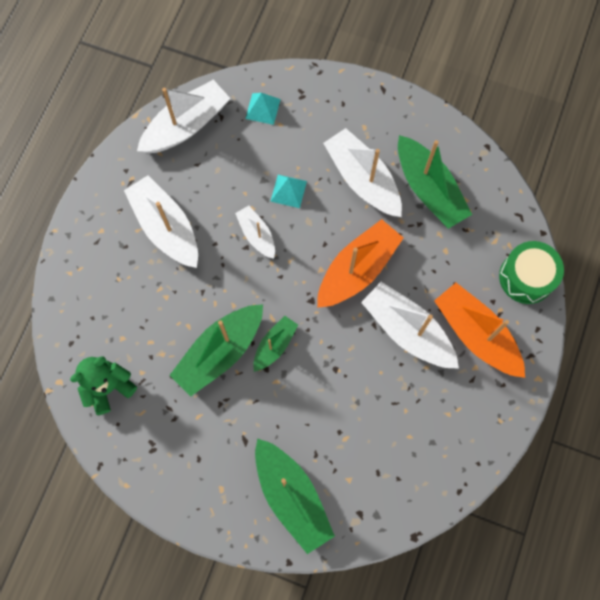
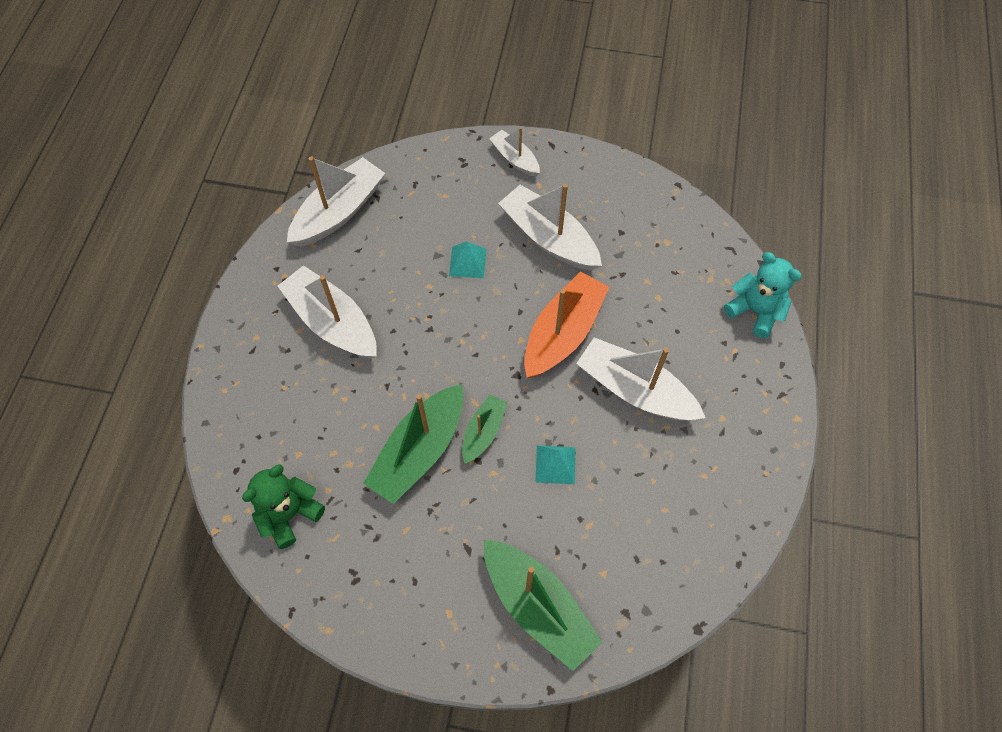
camera: 10 degrees left, 10 degrees down
white boat [235,206,275,259] -> white boat moved to [489,127,540,177]
turquoise pyramid [245,93,281,125] -> turquoise pyramid moved to [536,445,575,484]
green boat [398,135,472,229] -> none
orange boat [434,283,525,378] -> none
green drum [499,241,564,304] -> turquoise teddy bear [724,252,802,338]

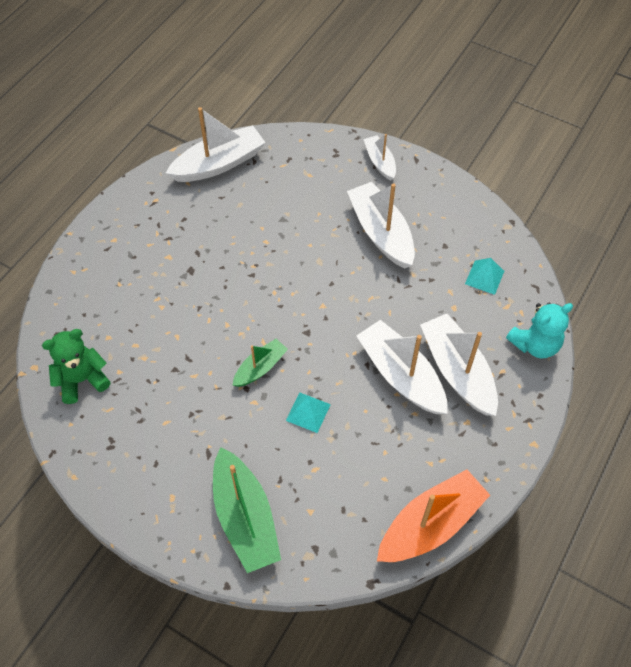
camera: 20 degrees right, 5 degrees down
white boat [278,265,377,358] -> white boat moved to [420,314,498,416]
green boat [363,384,464,504] -> none
turquoise pyramid [449,241,487,278] -> turquoise pyramid moved to [465,258,504,295]
orange boat [524,271,609,378] -> orange boat moved to [377,469,490,562]
turquoise teddy bear [724,252,802,338] -> turquoise teddy bear turned 90 degrees clockwise [506,302,573,359]

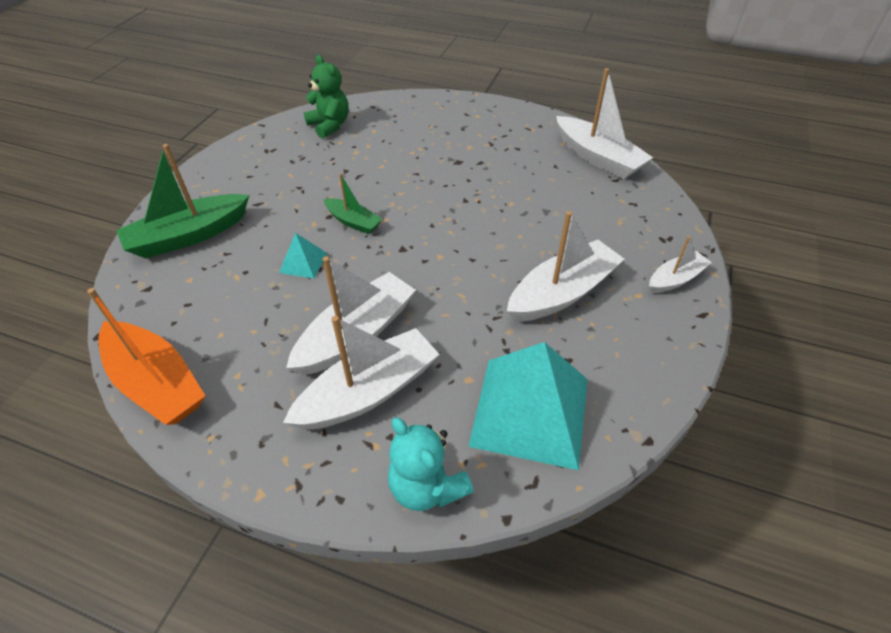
camera: 80 degrees right, 10 degrees down
turquoise pyramid [465,258,504,295] -> turquoise pyramid [468,342,588,470], size x2.28

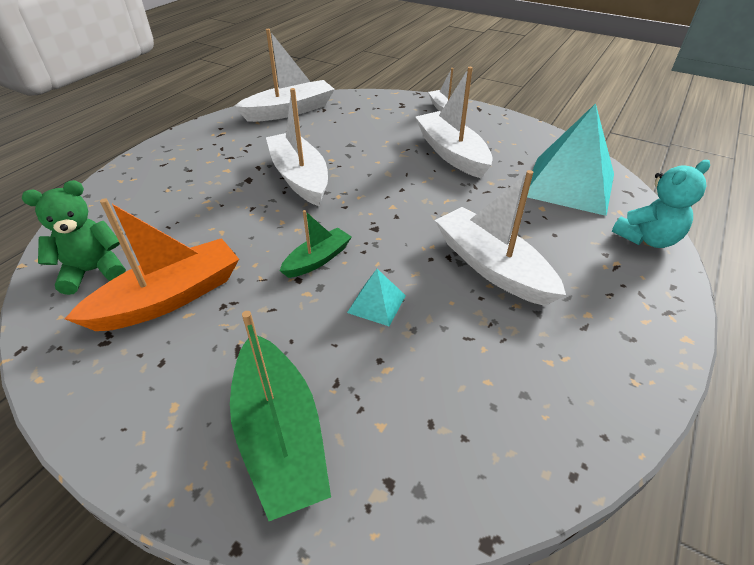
camera: 80 degrees left, 5 degrees down
orange boat [87,288,206,425] -> orange boat moved to [65,198,239,331]
white boat [283,316,439,429] -> white boat moved to [266,88,328,206]

